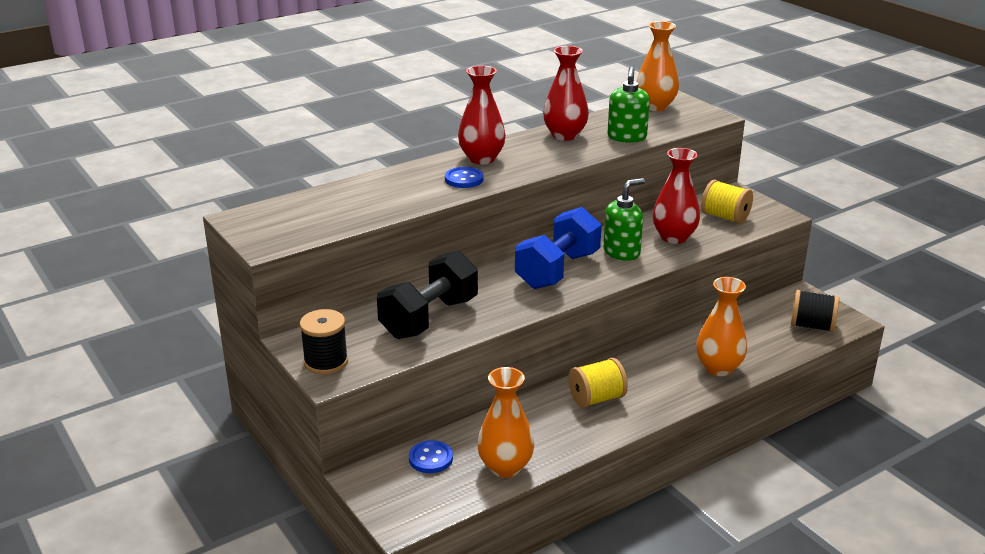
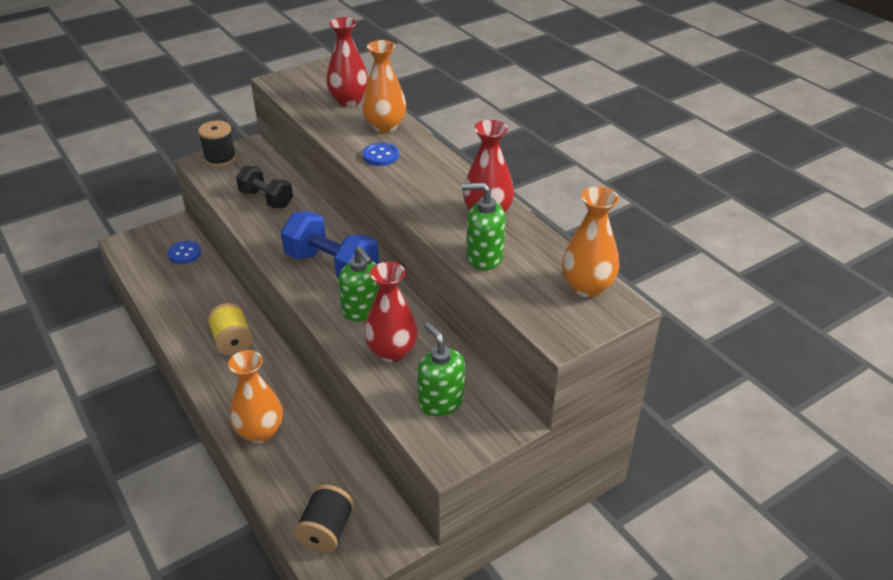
camera: 90 degrees right, 10 degrees up
black dumbbell [377,250,478,339] -> black dumbbell [236,166,293,208], size x0.66
red vase [458,66,506,165] -> red vase moved to [326,17,369,107]
orange vase [477,367,534,478] -> orange vase moved to [362,40,406,133]
yellow spool [701,180,753,224] -> green soap dispenser [417,322,465,416]

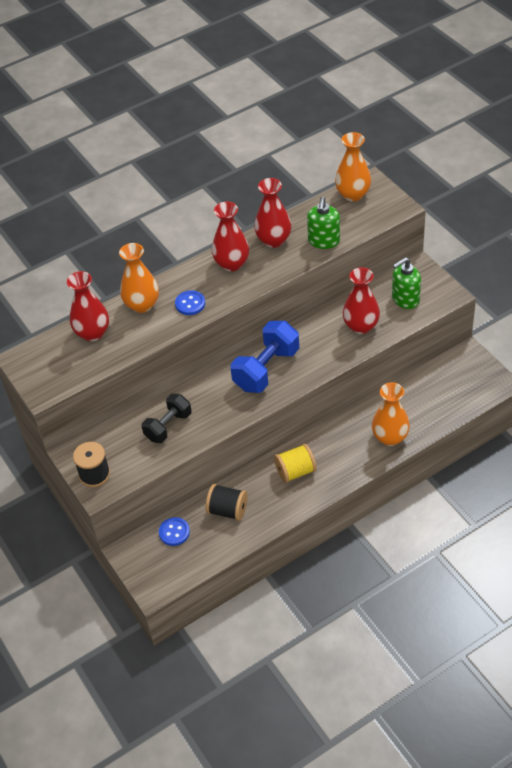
camera: 85 degrees left, 10 degrees up
black spool [294,484,355,553] -> black spool moved to [206,484,248,521]
green soap dispenser [338,246,379,321] -> none
none -> red vase [212,202,249,271]

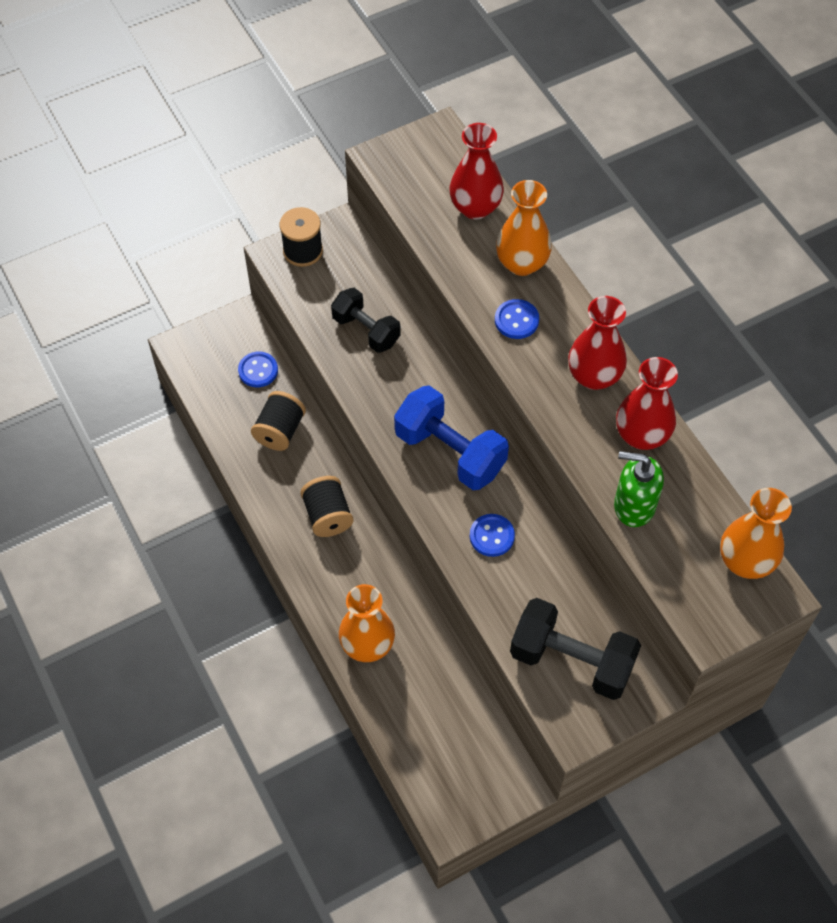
camera: 90 degrees right, 10 degrees up
yellow spool [274,444,317,483] -> black spool [300,476,354,537]
red vase [343,267,380,334] -> none
green soap dispenser [392,257,421,309] -> black dumbbell [510,598,641,700]
none -> blue button [470,514,515,557]

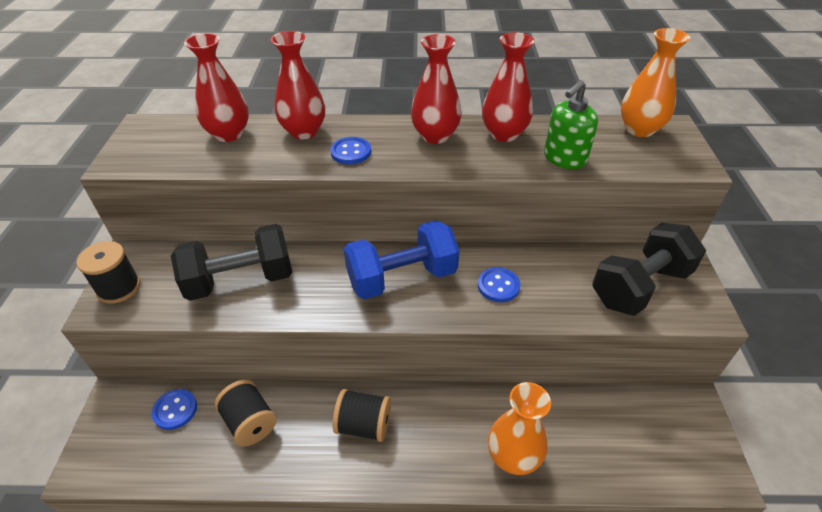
camera: 60 degrees left, 15 degrees down
black dumbbell [331,288,401,353] -> black dumbbell [171,224,292,301], size x1.52
orange vase [496,180,552,276] -> red vase [271,31,325,139]

